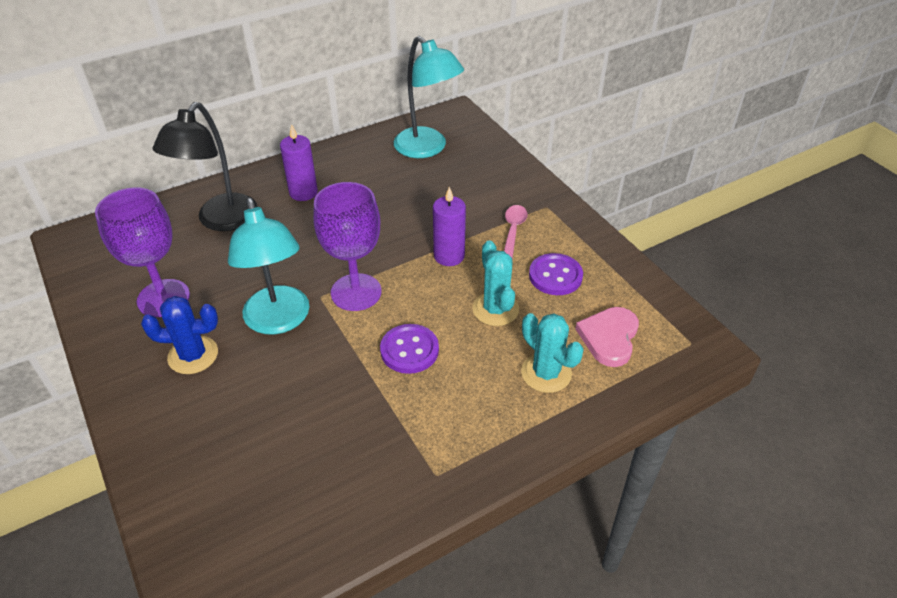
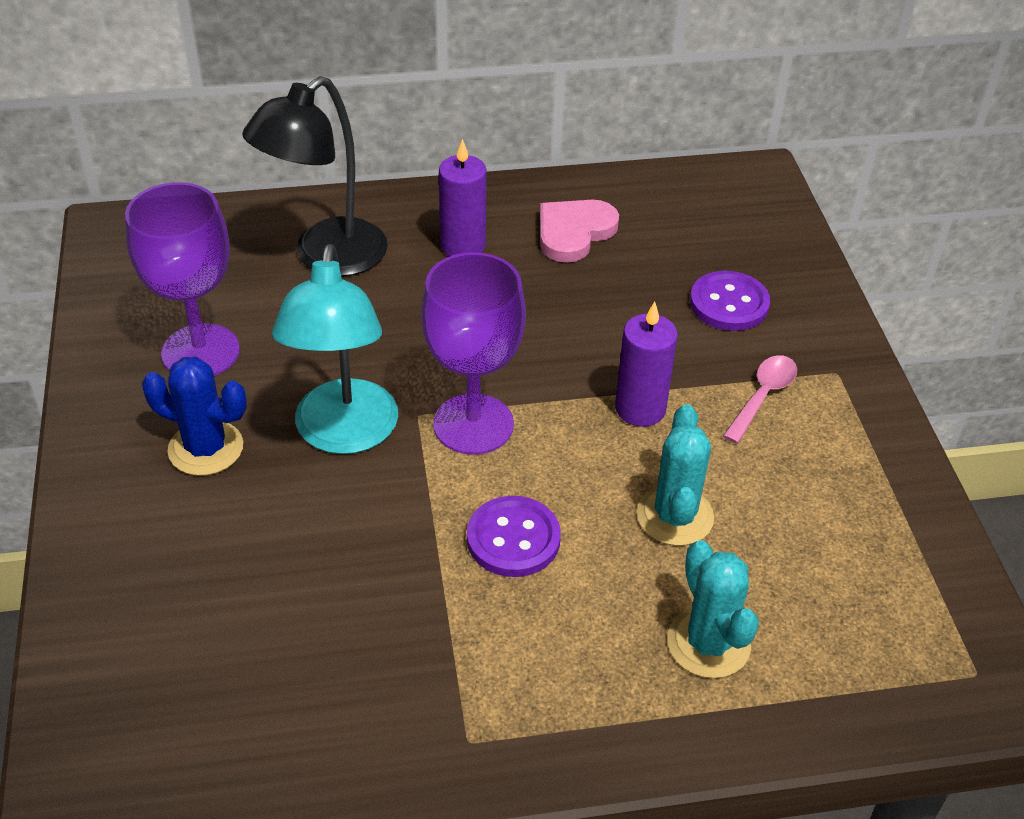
camera: 20 degrees right, 0 degrees up
turquoise lamp [394,36,464,158] -> none
purple button [529,253,583,295] -> purple button moved to [690,271,770,331]
pink heart [575,307,639,367] -> pink heart moved to [540,200,619,263]

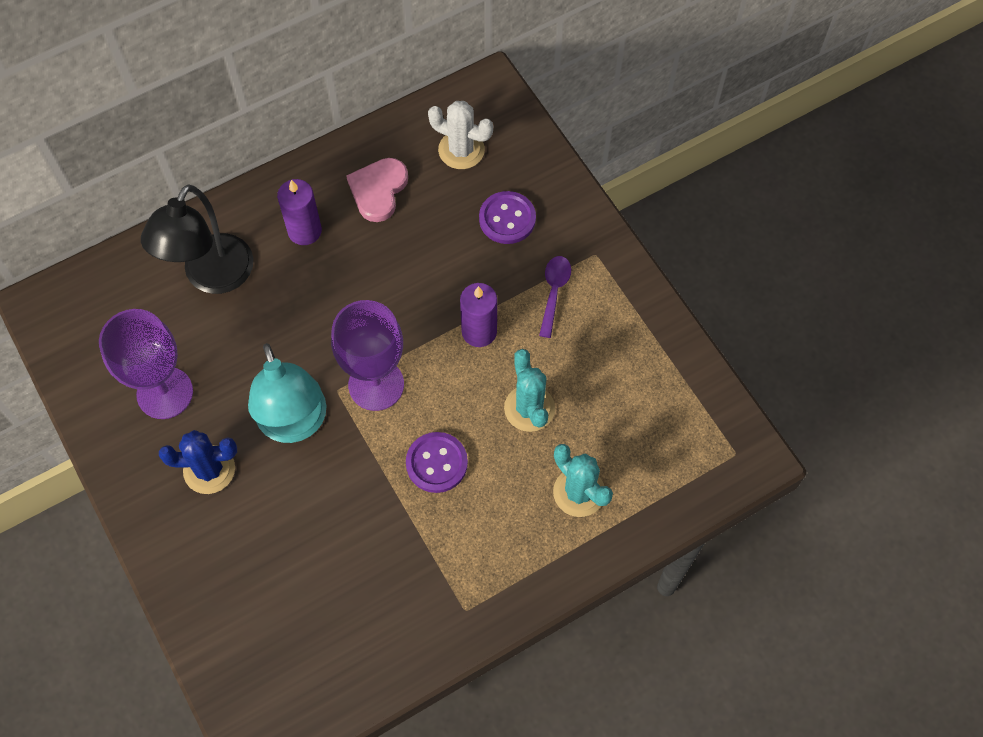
camera: 20 degrees left, 20 degrees up
pink spoon [723,355,797,444] -> purple spoon [539,256,571,338]
none -> white cactus [428,101,493,169]

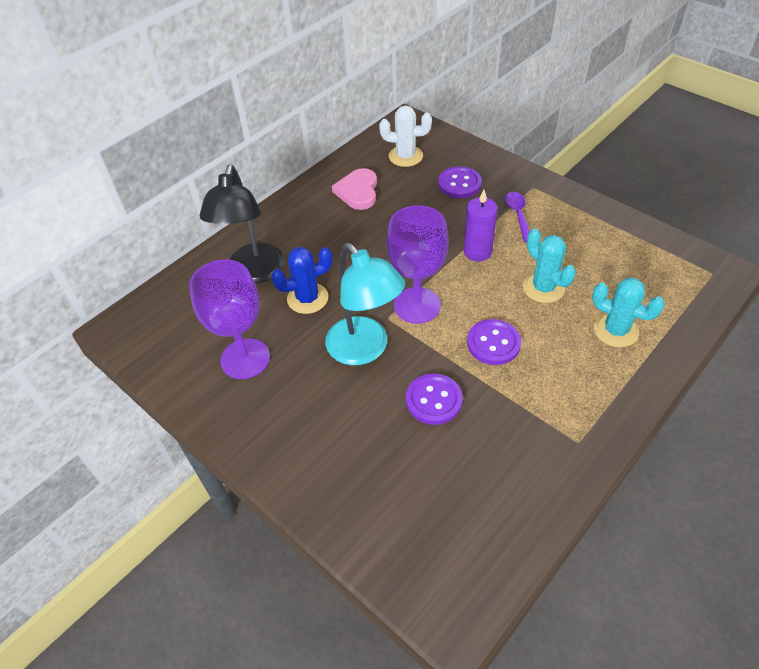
camera: 15 degrees left, 15 degrees down
blue cactus [159,430,237,494] -> blue cactus moved to [271,247,332,314]
purple candle [277,179,322,245] -> none
none -> purple button [406,373,463,425]

